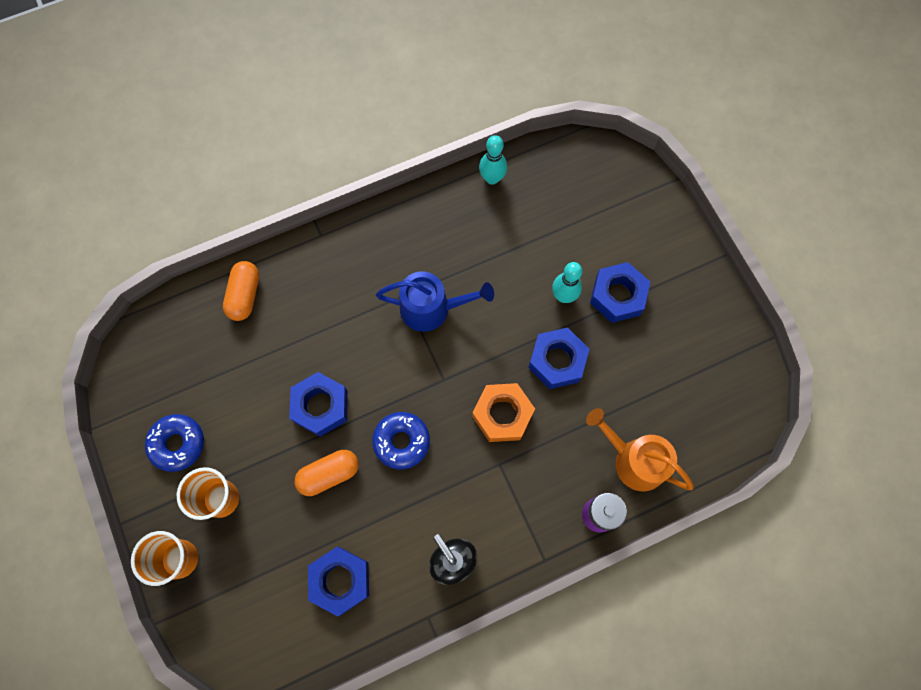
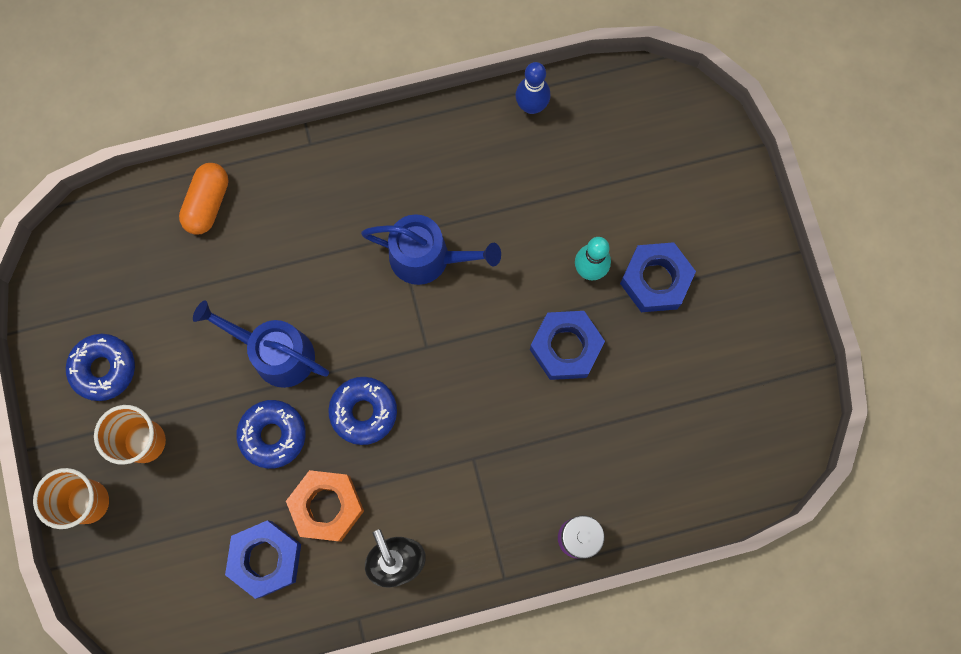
camera: 10 degrees right, 5 degrees up
blue nut [289,372,348,437] -> blue watering can [193,300,329,388]
orange capsule [295,450,359,496] -> blue donut [236,400,306,469]
orange nut [472,383,535,442] -> orange nut moved to [286,470,364,542]
turquoise bowling pin [479,135,507,185] -> blue bowling pin [516,62,550,114]
orange watering can [586,408,694,492] -> none

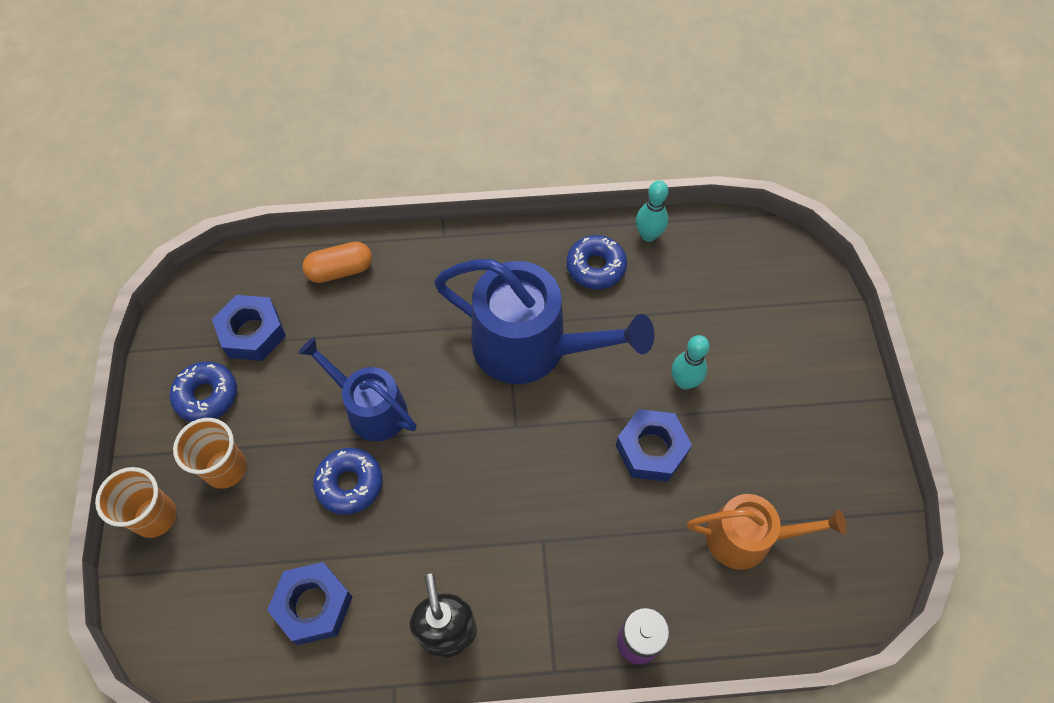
camera: 10 degrees right, 15 degrees down
orange capsule [179,163,228,235] -> orange capsule turned 45 degrees clockwise [303,241,372,283]
orange nut [286,470,364,542] -> none
blue donut [328,377,397,445] -> blue donut moved to [566,235,627,289]
blue watering can [361,214,501,285] -> blue watering can [434,259,654,384], size x1.64
blue bowling pin [516,62,550,114] -> turquoise bowling pin [636,180,668,242]
blue nut [620,242,696,312] -> blue nut moved to [212,295,286,361]
none -> orange watering can [687,494,847,570]

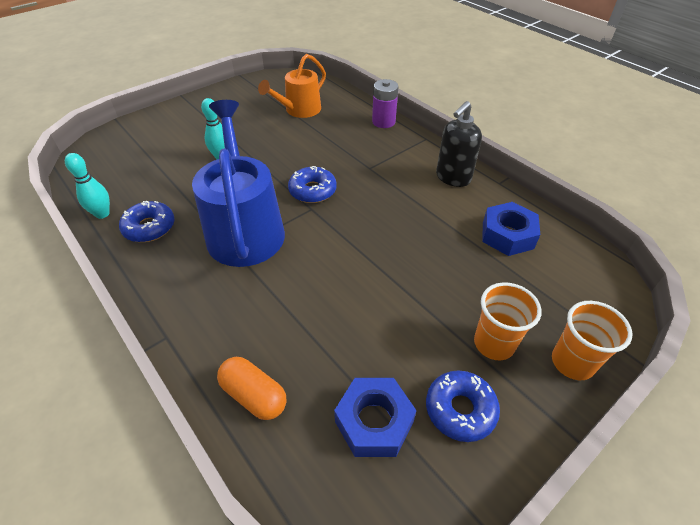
camera: 125 degrees left, 15 degrees down
blue watering can [298,337,417,442] -> none
blue donut [313,448,382,515] -> blue donut moved to [288,166,336,203]
blue nut [616,409,692,482] -> none
orange watering can [687,494,847,570] -> orange watering can turned 105 degrees counterclockwise [258,54,326,118]

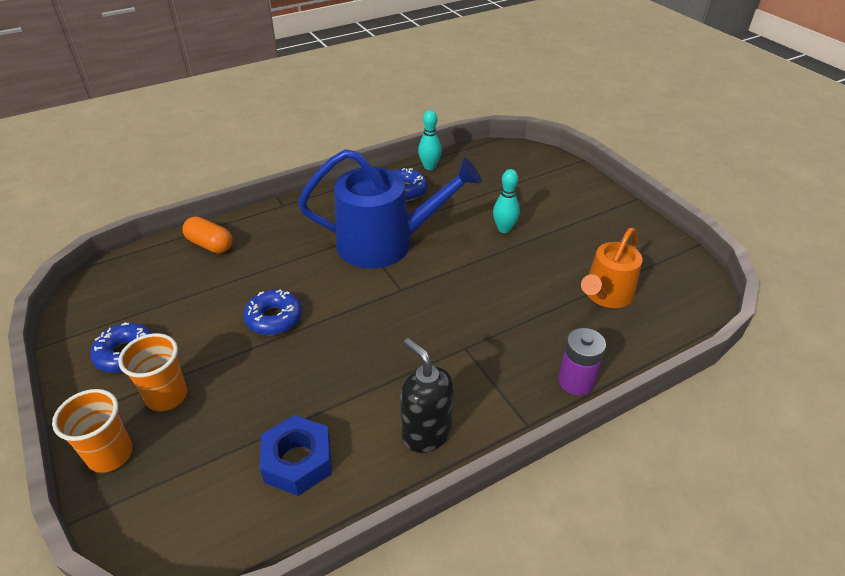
camera: 100 degrees right, 5 degrees down
orange capsule [217,357,286,420] -> orange capsule turned 75 degrees clockwise [182,216,233,254]
orange watering can [258,54,326,118] -> orange watering can turned 105 degrees counterclockwise [581,228,643,308]
blue donut [288,166,336,203] -> blue donut moved to [243,290,302,335]
blue nut [334,378,417,457] -> none

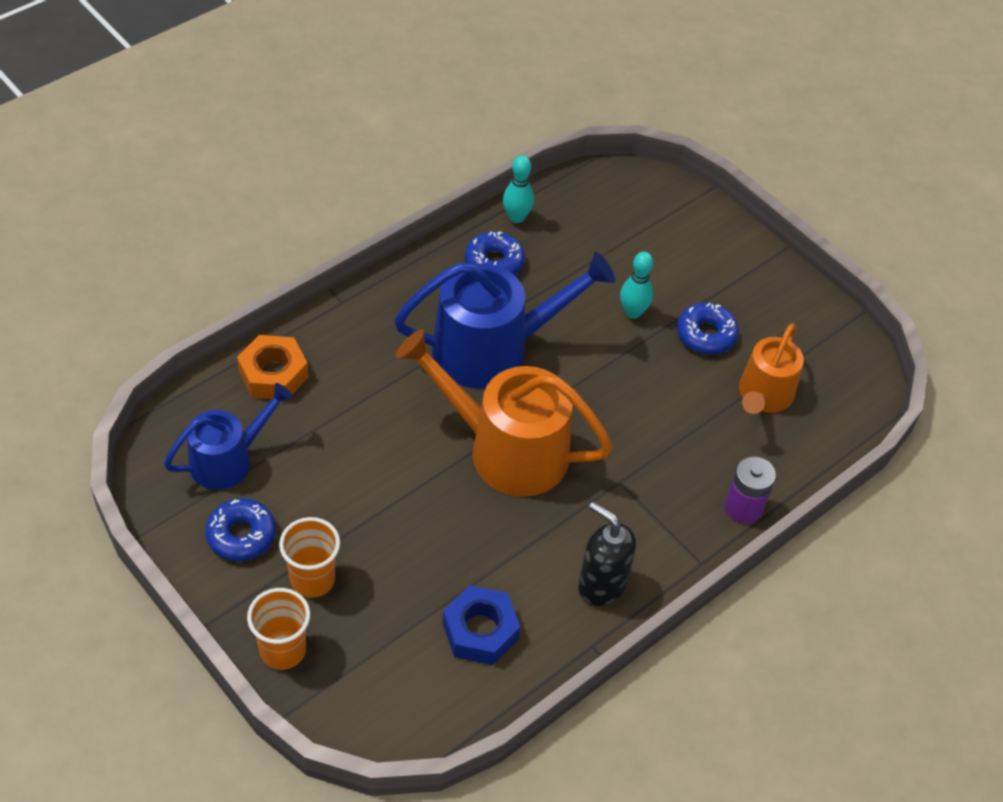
camera: 15 degrees left, 10 degrees up
orange capsule [182,216,233,254] -> orange nut [237,335,309,399]
blue donut [243,290,302,335] -> blue donut moved to [677,303,739,354]
none -> blue watering can [164,383,293,490]
none -> orange watering can [396,329,613,497]

